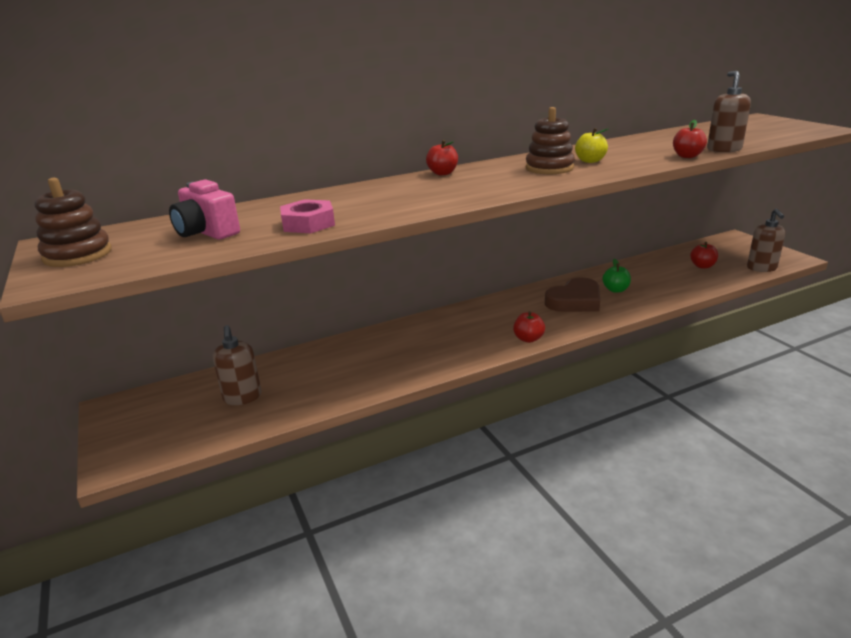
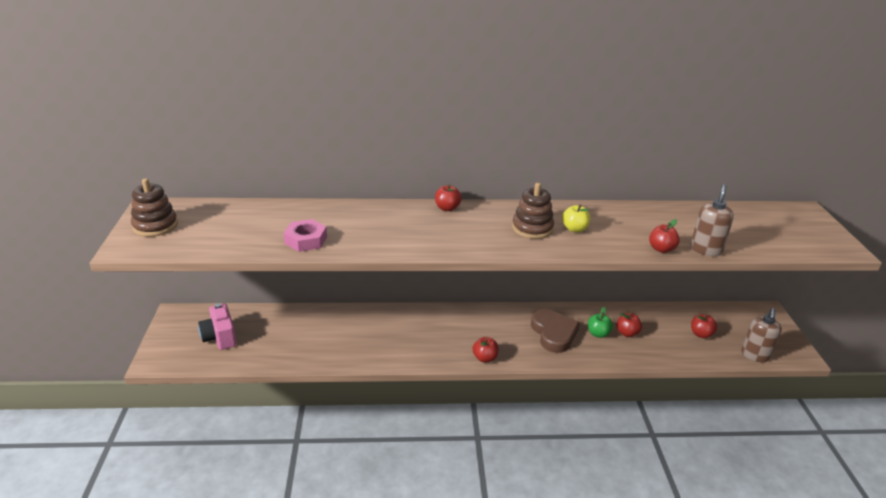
camera: 20 degrees right, 5 degrees up
pink camera [169,179,240,240] -> pink camera moved to [198,303,237,350]
brown soap dispenser [213,325,261,405] -> none
brown heart [545,277,600,312] -> brown heart turned 90 degrees counterclockwise [531,309,580,353]
none -> red apple [616,313,642,337]

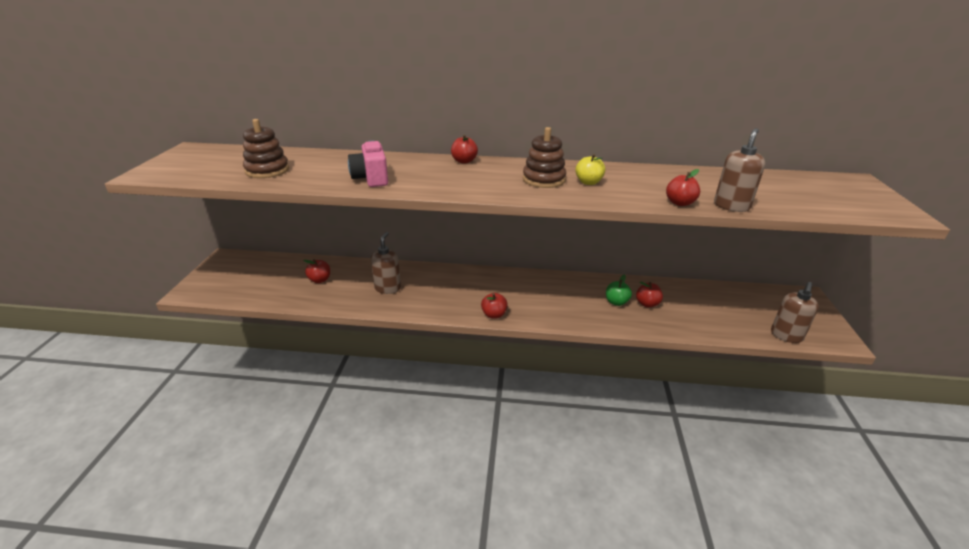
camera: 10 degrees right, 0 degrees up
brown stacking toy [131,178,178,237] -> brown stacking toy moved to [243,119,289,178]
pink camera [198,303,237,350] -> pink camera moved to [348,140,388,187]
pink nut [283,219,327,252] -> none
brown heart [531,309,580,353] -> none
red apple [691,314,717,338] -> red apple moved to [303,259,330,283]
none -> brown soap dispenser [371,232,401,294]

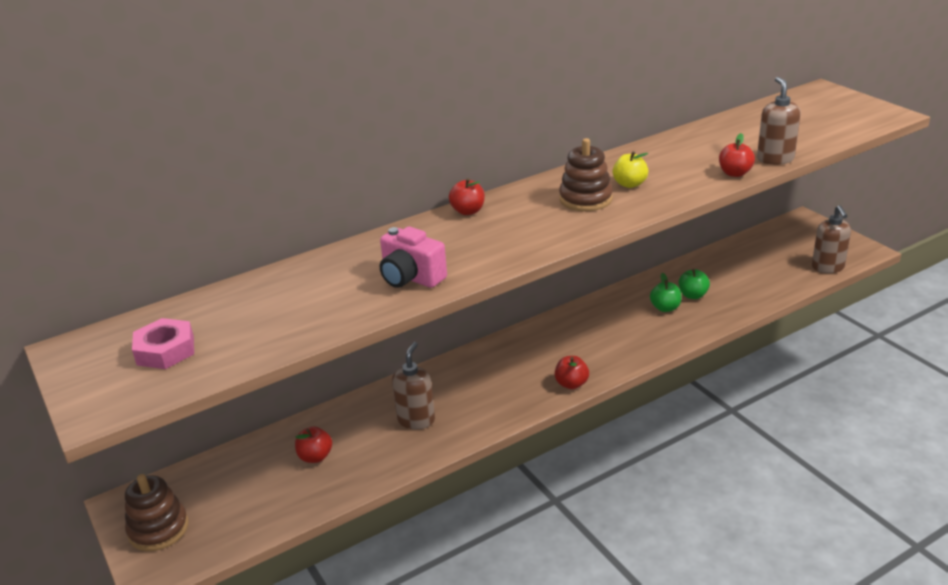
camera: 35 degrees left, 0 degrees up
brown stacking toy [243,119,289,178] -> brown stacking toy moved to [125,474,188,551]
brown soap dispenser [371,232,401,294] -> brown soap dispenser turned 45 degrees clockwise [392,342,435,429]
red apple [636,282,663,308] -> green apple [678,269,710,299]
none -> pink nut [132,318,194,369]

